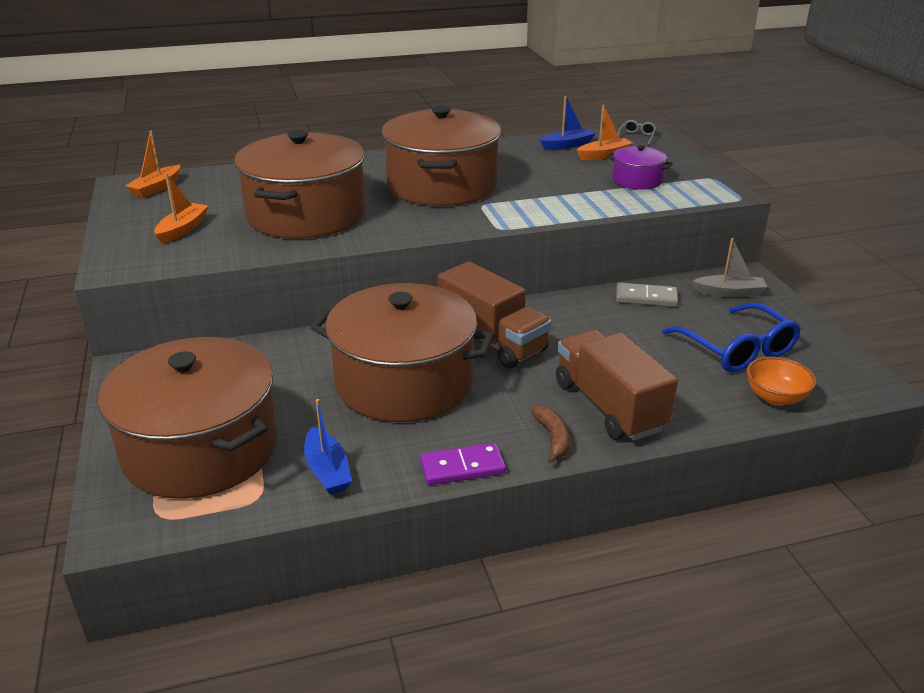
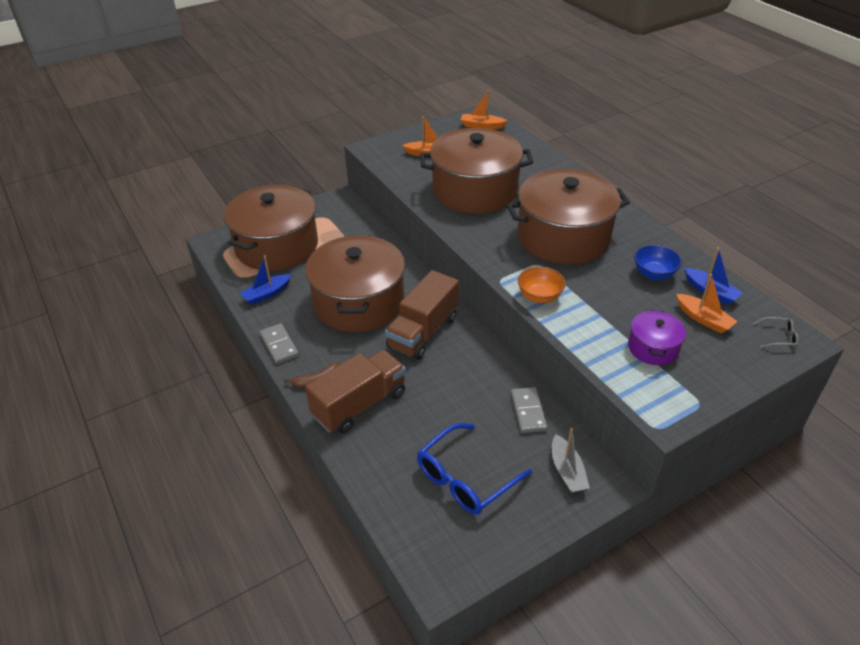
camera: 75 degrees right, 10 degrees up
purple domino [420,443,506,485] -> grey domino [260,323,299,364]
orange bowl [747,357,816,406] -> orange bowl moved to [518,267,566,303]
none -> blue bowl [634,245,682,280]

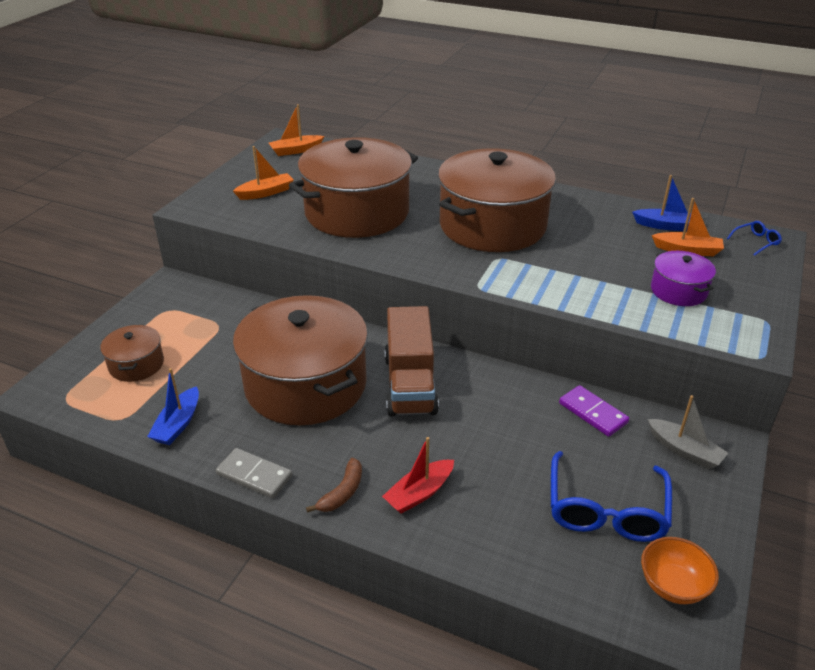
camera: 35 degrees left, 5 degrees down
brown pot [224,185,318,271] -> brown pot [100,325,164,382], size x0.46
brown truck [305,350,406,434] -> red boat [382,437,454,514]
grey domino [511,387,547,433] -> purple domino [559,385,629,437]
orange bowl [518,267,566,303] -> orange bowl moved to [641,537,719,604]
blue bowl [634,245,682,280] -> none
grey glasses [753,317,798,348] -> blue glasses [727,221,782,256]

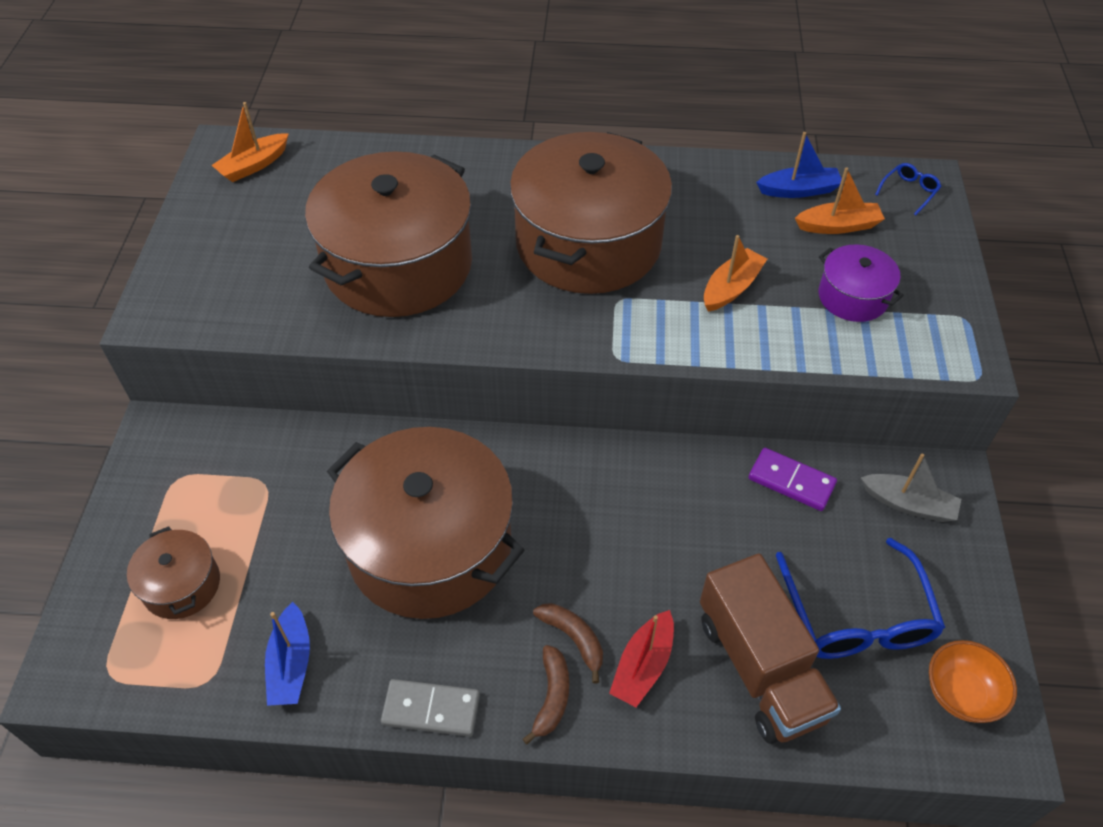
camera: 20 degrees left, 15 degrees up
orange boat [233,146,294,200] -> orange boat moved to [704,235,767,312]
brown truck [385,306,439,417] -> brown truck moved to [700,553,841,744]
none -> brown banana [533,603,603,683]

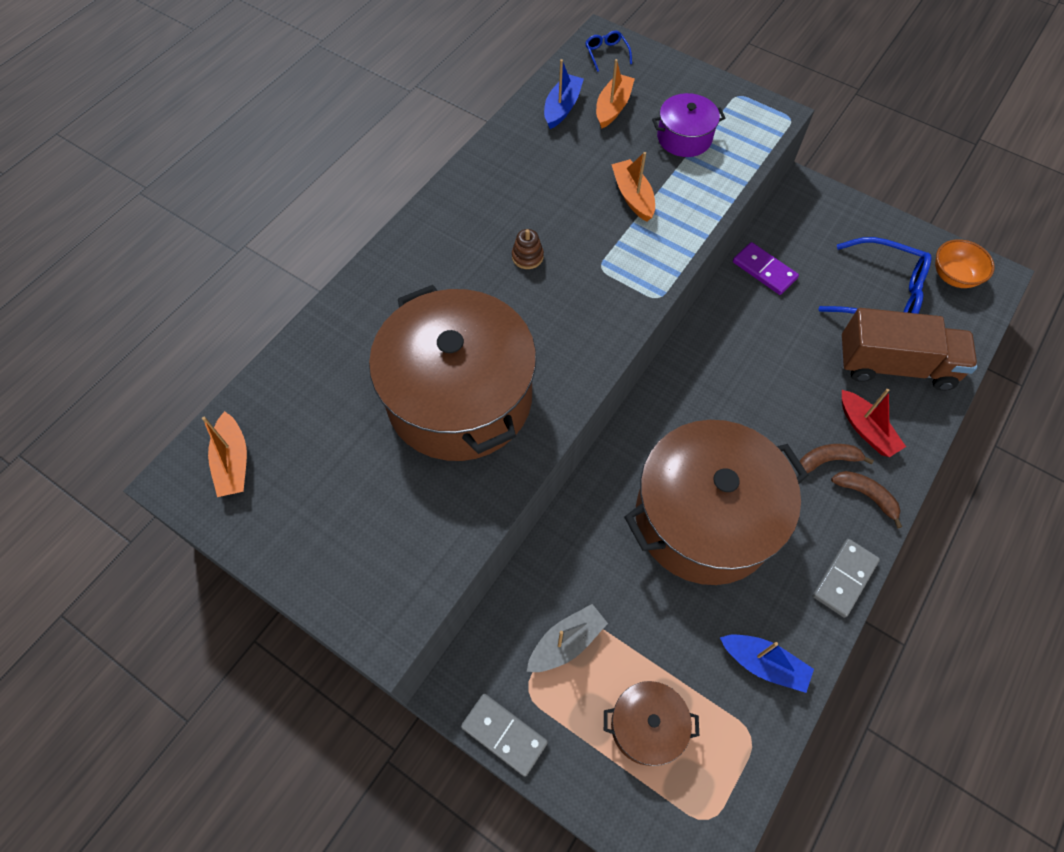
camera: 60 degrees left, 10 degrees up
brown pot [510,132,672,294] -> brown stacking toy [512,229,544,269]
purple domino [749,448,837,511] -> purple domino turned 75 degrees clockwise [733,242,799,295]
grey boat [861,454,961,522] -> grey boat moved to [527,604,608,672]
none -> grey domino [461,693,548,777]

